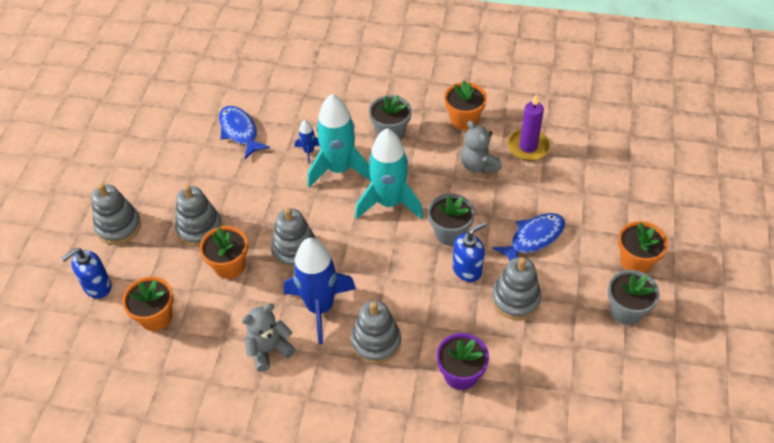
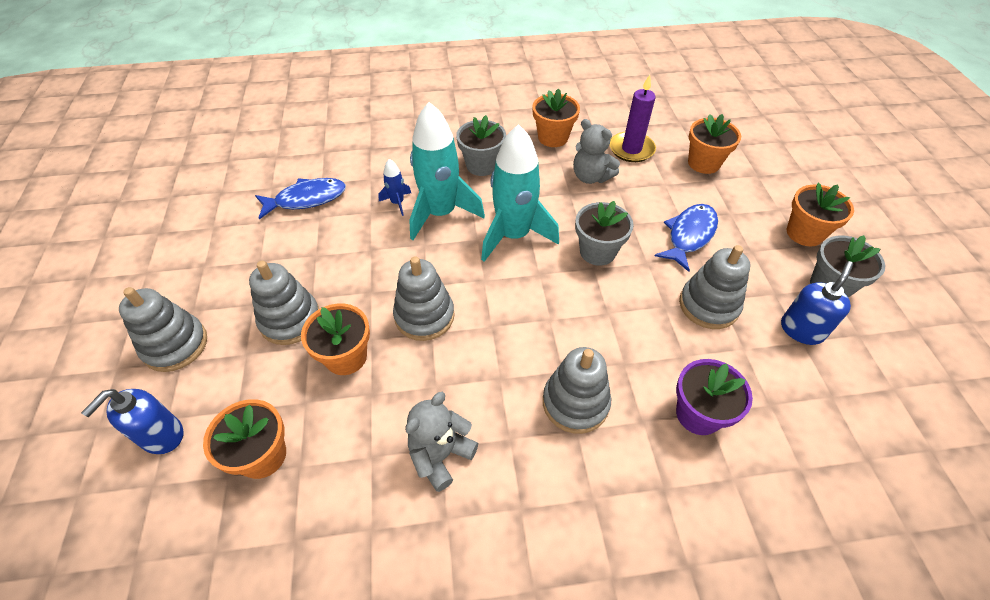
camera: 20 degrees left, 0 degrees up
blue fish [219,106,270,159] -> blue fish turned 120 degrees clockwise [255,178,346,219]
blue rocket [284,238,356,344] -> none
blue soap dispenser [453,222,486,282] -> blue soap dispenser moved to [781,261,853,345]
none -> orange flower pot [688,114,741,174]

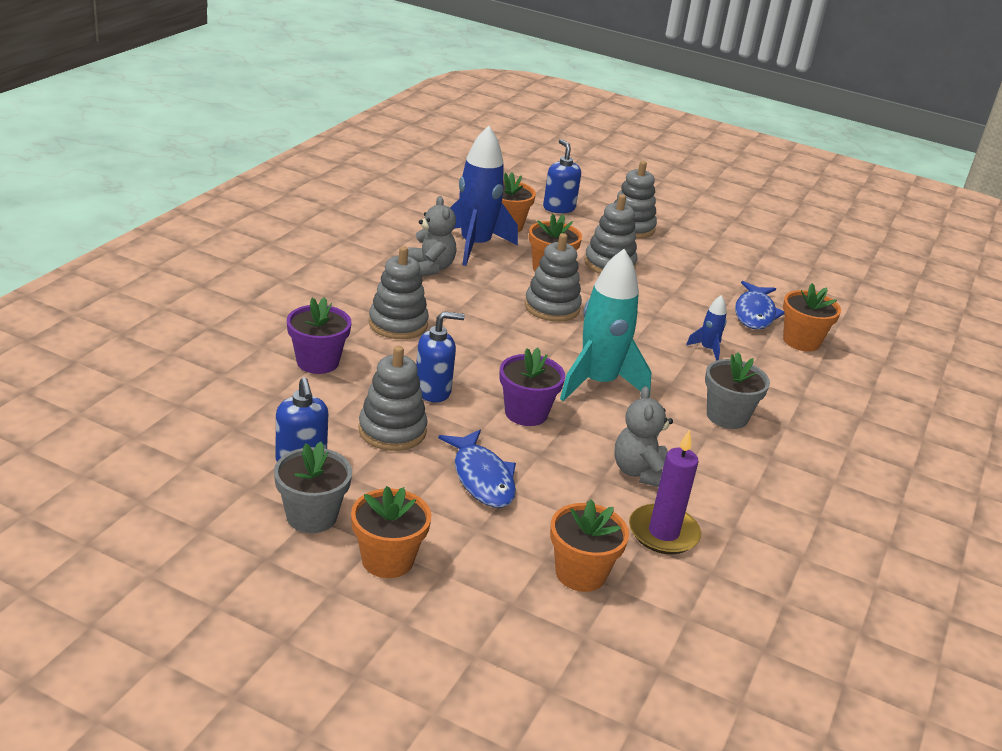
camera: 120 degrees right, 20 degrees down
turquoise rocket [409,102,485,240] -> none
orange flower pot [532,89,580,147] -> orange flower pot moved to [783,283,841,352]
grey teddy bear [573,119,620,184] -> grey teddy bear turned 75 degrees counterclockwise [614,386,673,487]
grey flower pot [575,201,634,266] -> purple flower pot [499,347,565,426]
none -> blue soap dispenser [416,311,465,402]
none -> blue rocket [450,126,518,266]

